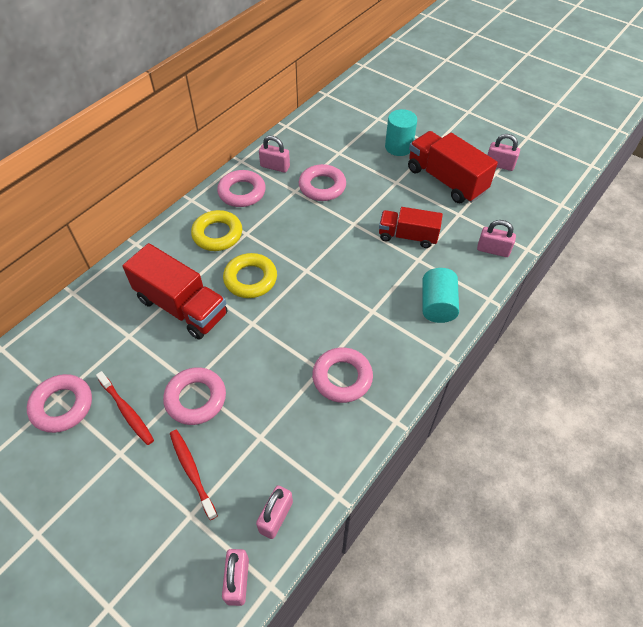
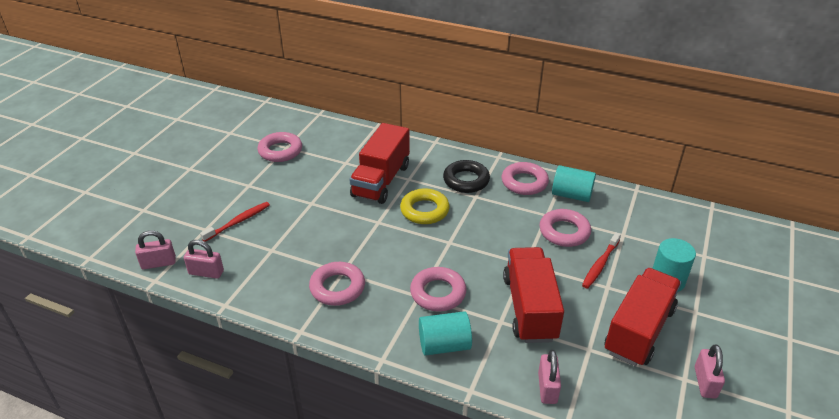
camera: 75 degrees right, 15 degrees down
red toothbrush [96,371,154,445] -> red toothbrush moved to [582,233,621,289]
pink ring [163,367,226,425] -> pink ring moved to [410,267,467,312]
yellow ring [191,210,242,251] -> black ring [443,160,490,193]
pink padlock [259,136,290,173] -> turquoise cylinder [552,165,596,202]
red truck [379,207,443,248] -> red truck [503,247,564,343], size x1.54

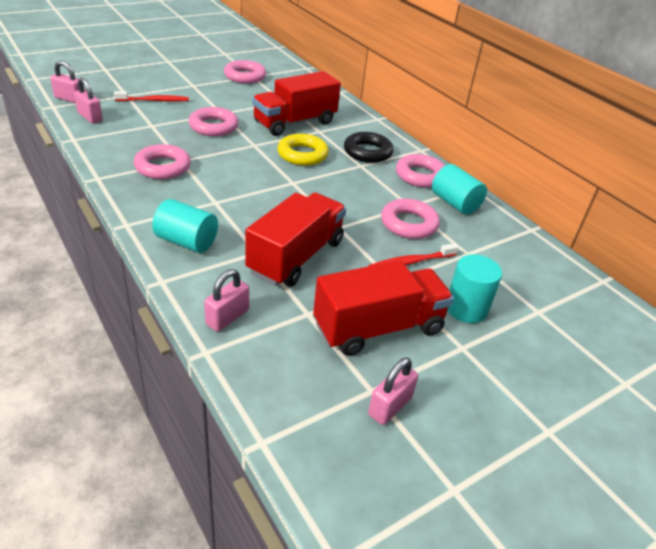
camera: 30 degrees right, 0 degrees up
pink ring [410,267,467,312] -> pink ring moved to [189,107,238,136]

